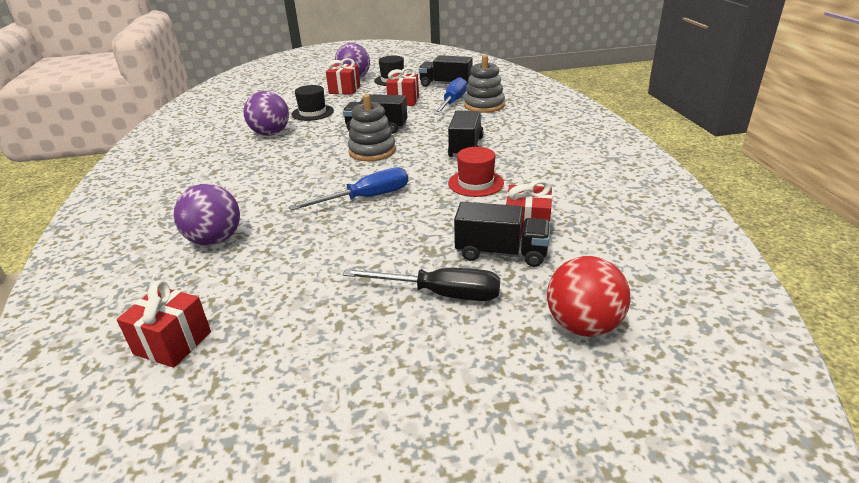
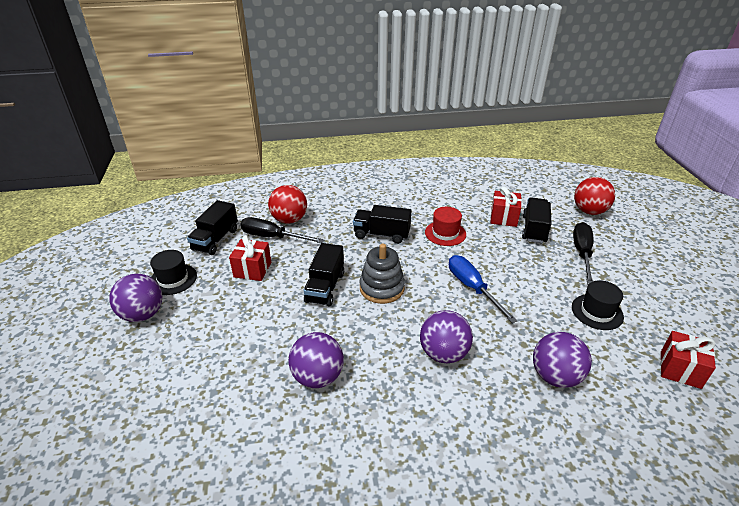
camera: 90 degrees left, 5 degrees up
black hat [292,85,334,121] -> black hat moved to [572,280,624,330]
red gift [326,58,360,95] -> none
blue screwdriver [434,77,467,115] -> black screwdriver [241,217,324,243]
grey stacking toy [464,55,505,113] -> red ball [268,185,307,224]
none -> purple ball [420,310,473,363]

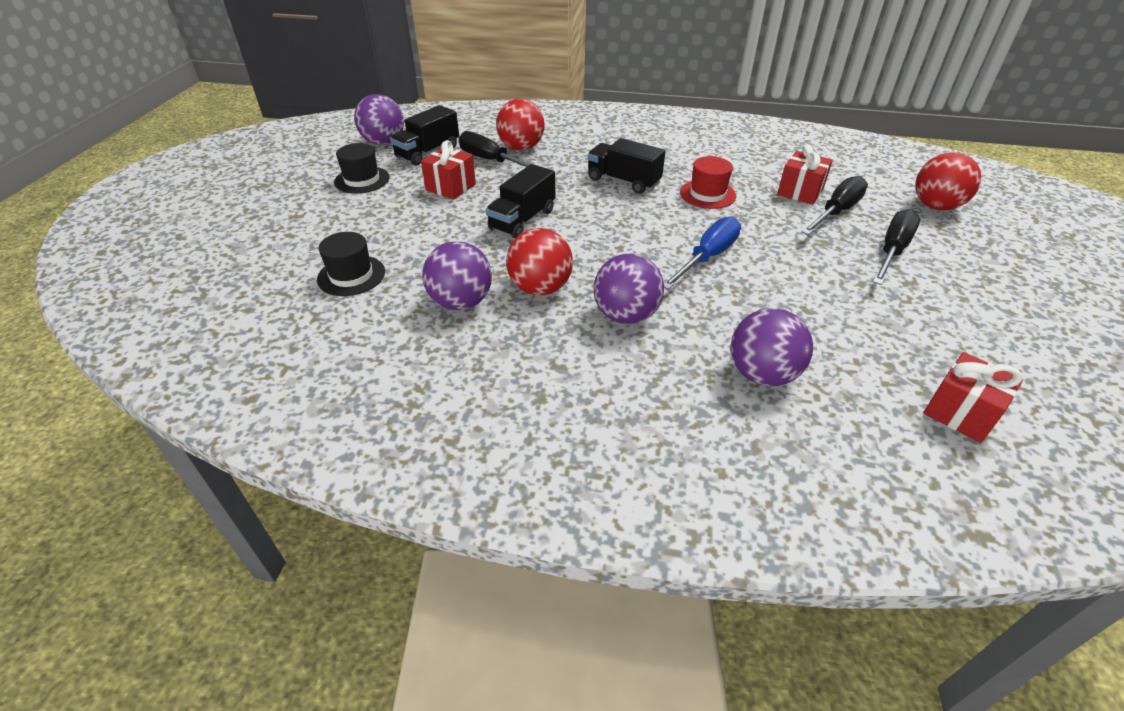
camera: 20 degrees right, 5 degrees up
purple ball [109,274,163,322] -> purple ball moved to [354,94,404,145]
grey stacking toy [359,244,405,304] -> none
blue screwdriver [449,255,518,323] -> blue screwdriver turned 45 degrees clockwise [664,216,741,290]
black truck [522,197,552,243] -> black screwdriver [801,176,868,235]
black hat [572,280,624,330] -> black hat moved to [317,232,385,296]
none -> red ball [506,228,573,295]

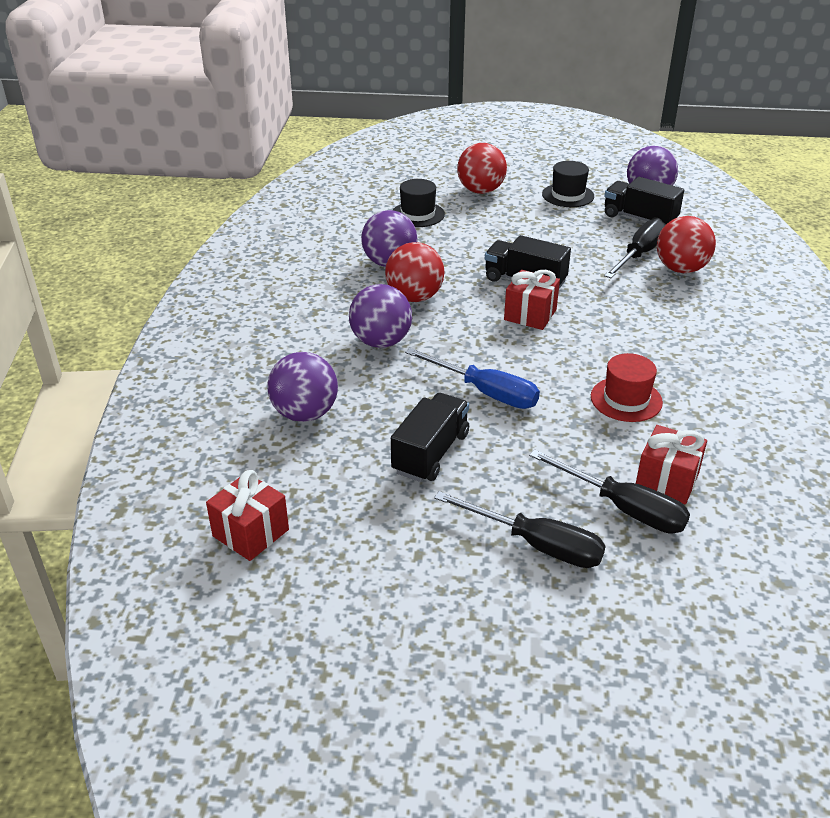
camera: 85 degrees right, 5 degrees down
red gift [421,140,476,200] -> red gift moved to [504,270,560,330]
black truck [587,138,666,194] -> black truck moved to [391,393,469,482]
red ball [915,152,981,210] -> red ball moved to [457,143,507,194]

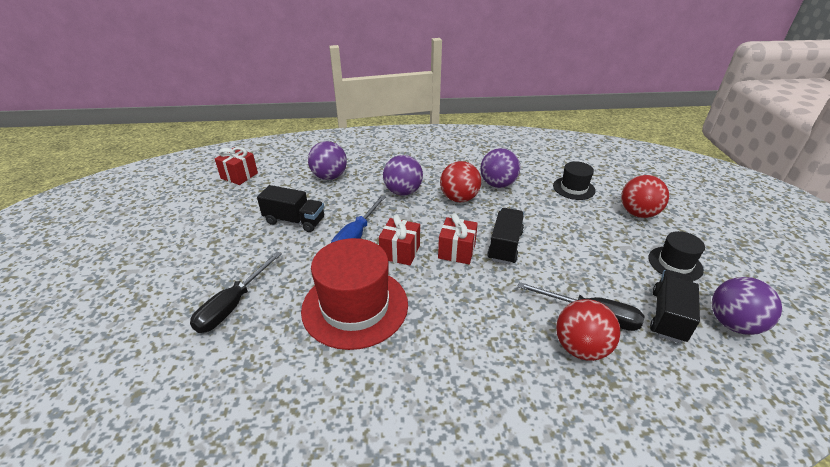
camera: 80 degrees right, 0 degrees up
black screwdriver [434,491,606,568] -> none
red hat [591,353,663,422] -> red hat [301,238,408,350], size x1.90
red gift [636,425,707,504] -> red gift moved to [379,214,420,265]

